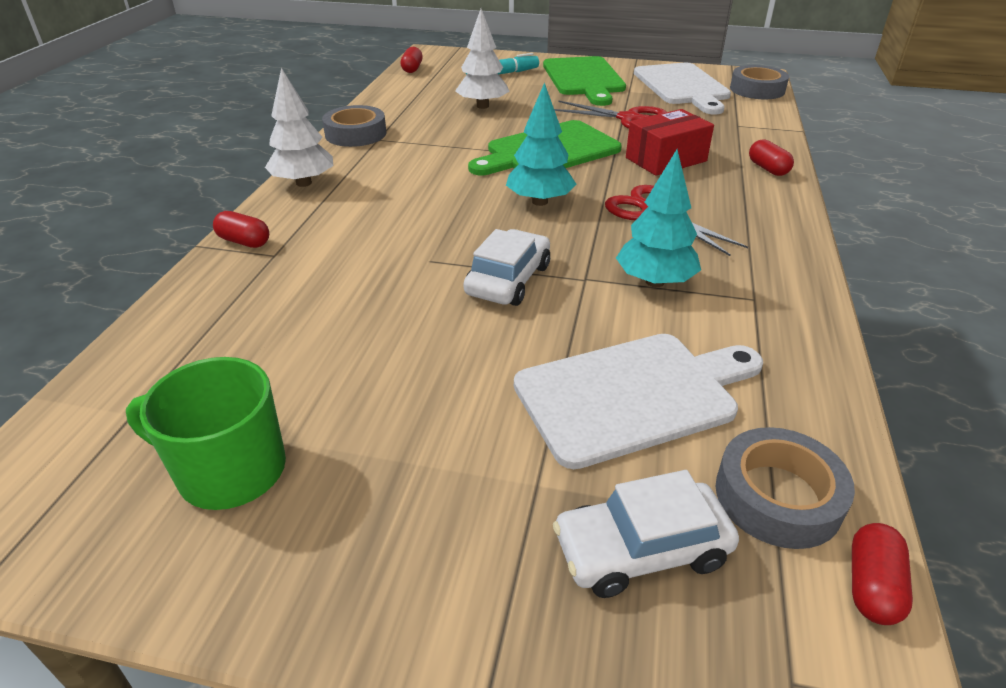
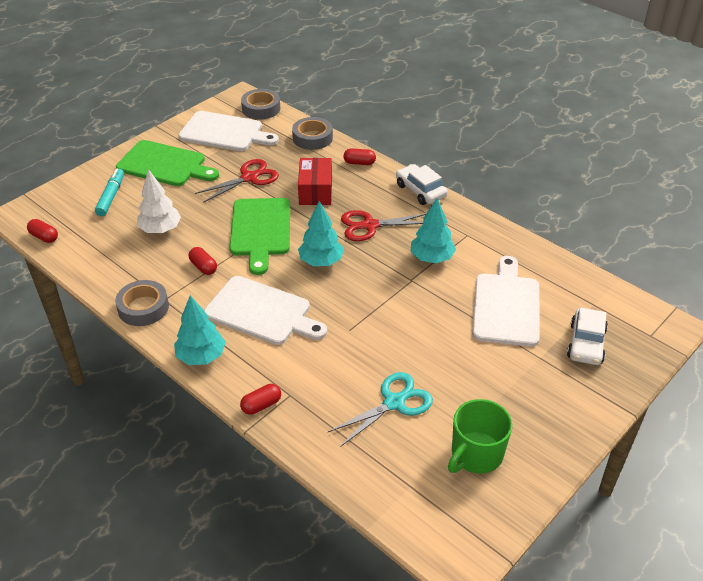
camera: 60 degrees left, 5 degrees up
white tree [265,68,334,187] -> turquoise tree [174,295,226,365]
white car [463,229,550,306] -> white car moved to [396,164,448,205]
grey tape [715,427,855,549] -> grey tape moved to [292,117,333,150]
red capsule [852,523,913,625] -> red capsule moved to [189,247,217,275]
none -> white cutting board [204,276,327,345]
none -> turquoise scissors [328,372,433,447]

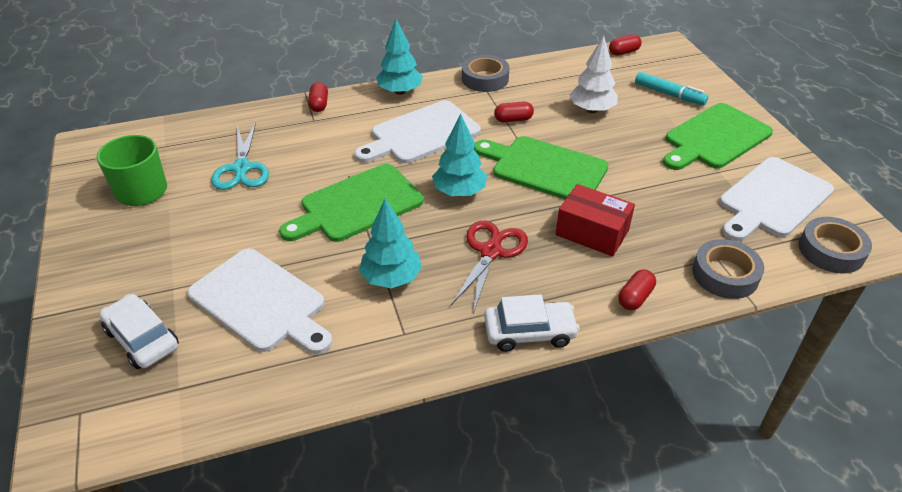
camera: 120 degrees right, 0 degrees up
red scissors [195,159,279,203] -> none
none -> green cutting board [279,164,424,242]

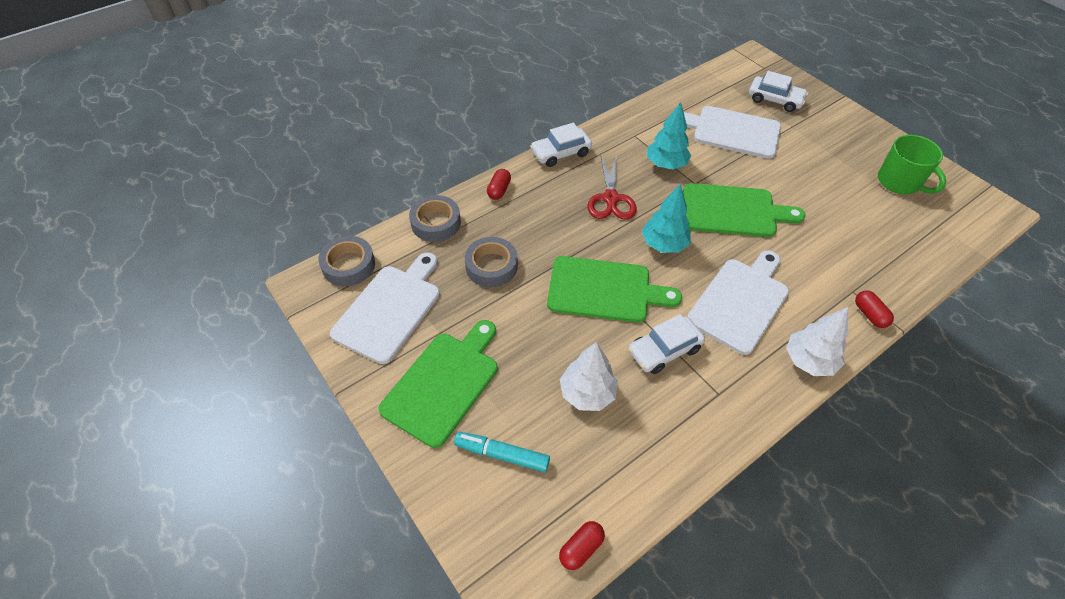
camera: 160 degrees right, 10 degrees up
turquoise scissors [211,122,269,190] -> none
green cutting board [279,164,424,242] -> green cutting board turned 60 degrees clockwise [683,183,805,237]
turquoise tree [376,19,423,95] -> white tree [786,307,848,376]
grey tape [462,55,509,92] -> grey tape moved to [465,237,518,287]
red capsule [494,101,534,123] -> white car [628,314,705,374]
red box [555,184,635,257] -> none

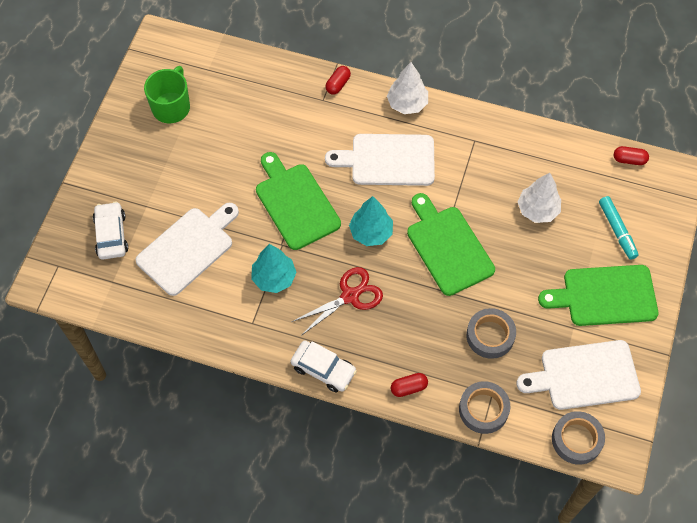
camera: 125 degrees left, 10 degrees up
white car [628,314,705,374] -> none
white cutting board [684,106,781,159] -> white cutting board turned 120 degrees counterclockwise [135,203,239,296]

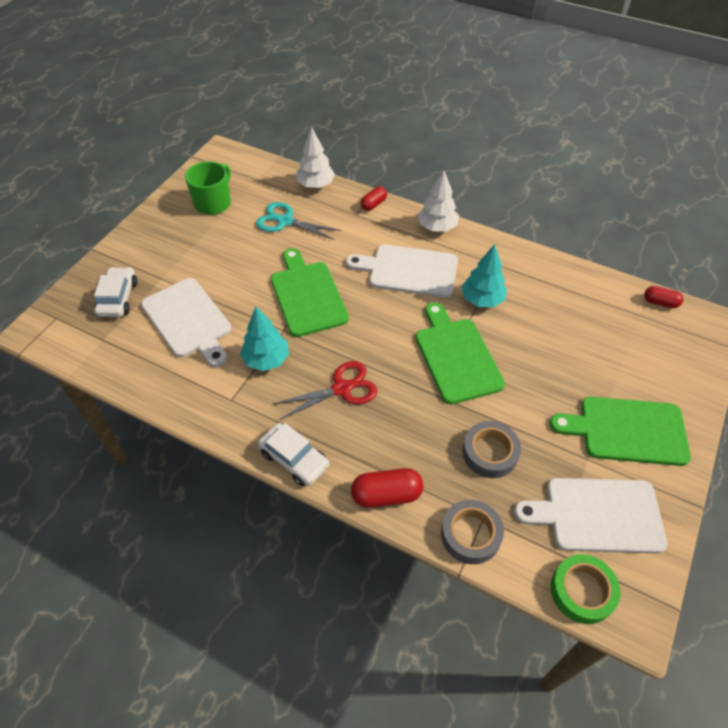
camera: 10 degrees right, 10 degrees down
white cutting board [135,203,239,296] -> white cutting board turned 90 degrees clockwise [141,278,231,367]
turquoise tree [349,196,393,246] -> turquoise tree moved to [461,244,507,307]
red capsule [391,373,428,397] -> red capsule [351,468,423,508], size x1.59
white tree [517,173,561,223] -> white tree moved to [296,128,335,188]
grey tape [552,411,605,465] -> green tape [551,554,621,624]
turquoise marker [599,196,639,260] -> none
none -> turquoise scissors [256,202,341,240]

